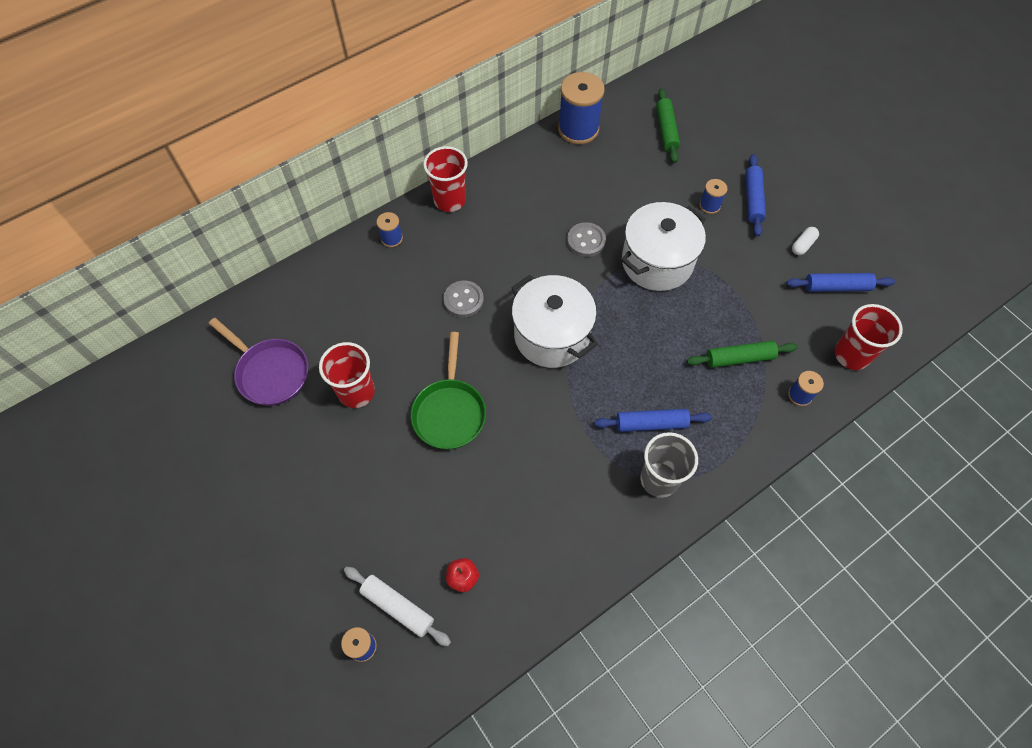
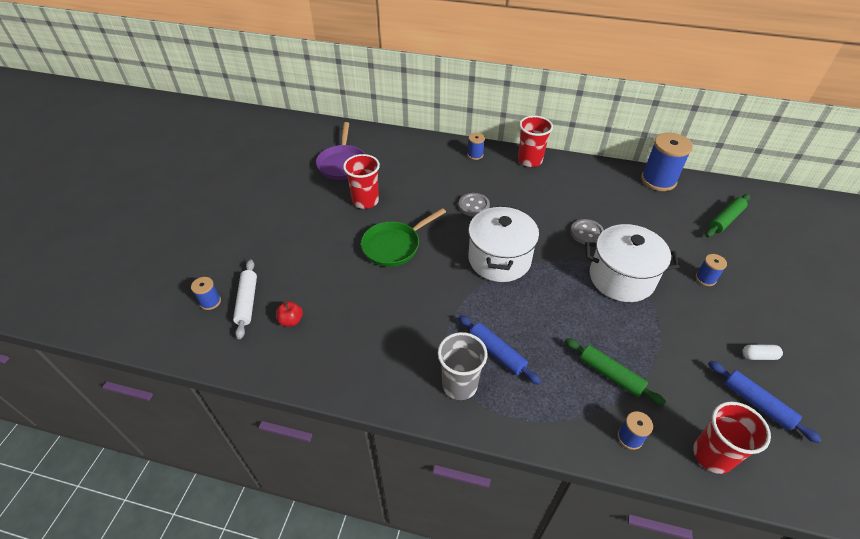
camera: 50 degrees right, 15 degrees down
blue rolling pin [745,154,766,237] -> none

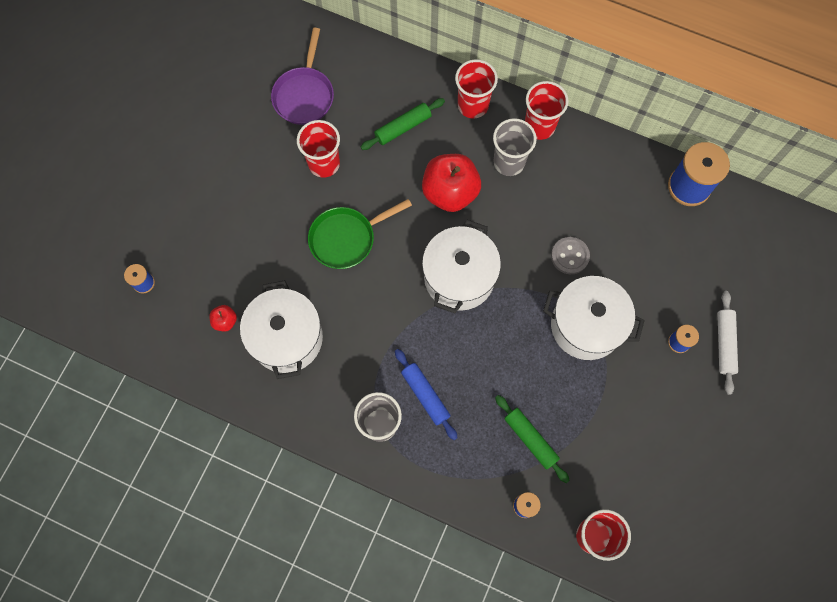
camera: 10 degrees right, 25 degrees up
white rolling pin [233,260,257,339] -> white rolling pin moved to [717,291,738,395]
grey button [459,193,490,217] -> red apple [422,154,481,212]
blue spool [468,133,485,160] -> red cup [455,59,498,119]
green rolling pin [705,194,750,237] -> green rolling pin moved to [361,98,445,150]
blue rolling pin [708,361,822,443] -> none
white capsule [742,344,783,360] -> none
none -> white pot [240,280,323,379]
none -> grey cup [493,118,537,176]

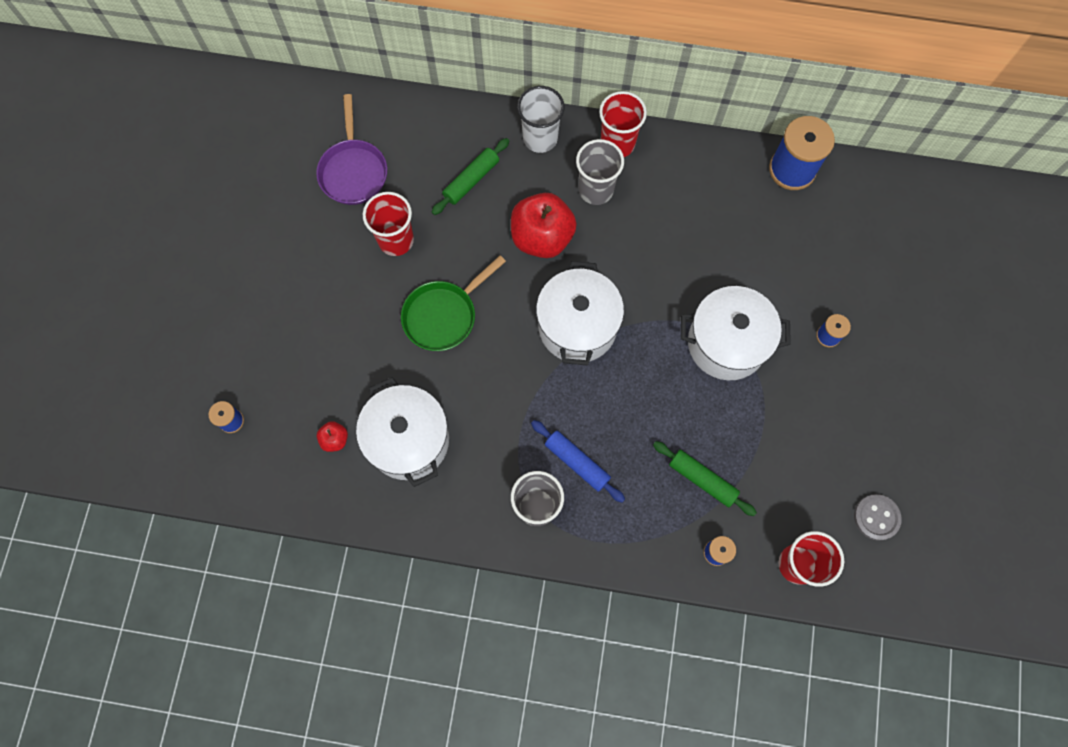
camera: 15 degrees left, 0 degrees up
red cup [455,59,498,119] -> white cup [517,86,565,153]
grey button [551,237,590,274] -> grey button moved to [854,494,902,541]
white rolling pin [717,291,738,395] -> none

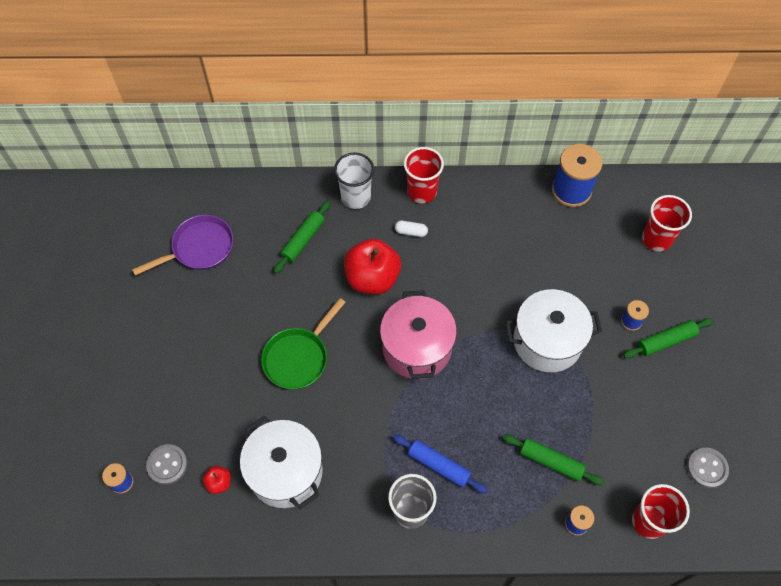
camera: 10 degrees left, 10 degrees down
purple pan [316,94,387,205] -> purple pan turned 105 degrees counterclockwise [132,215,233,275]
red cup [363,192,414,256] -> red cup moved to [642,195,692,251]
white pot [536,261,624,365] -> pink pot [380,290,457,379]
grey cup [576,139,624,205] -> white capsule [395,221,428,237]
none -> grey button [146,444,187,485]
none -> green rolling pin [623,318,713,358]

